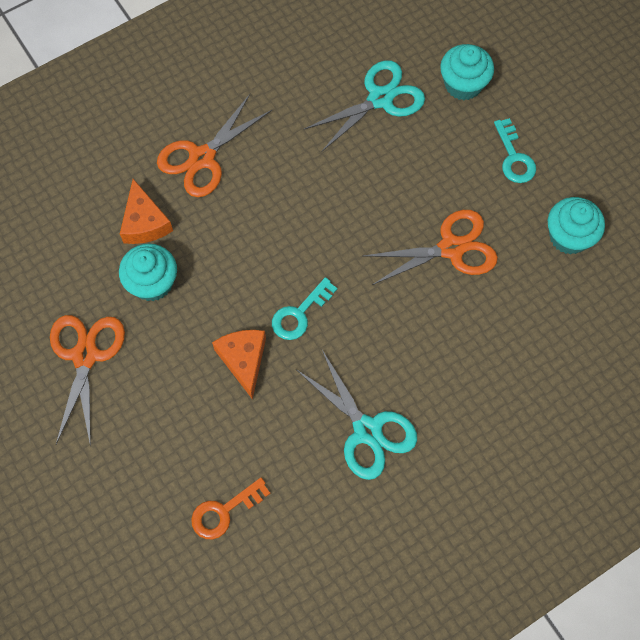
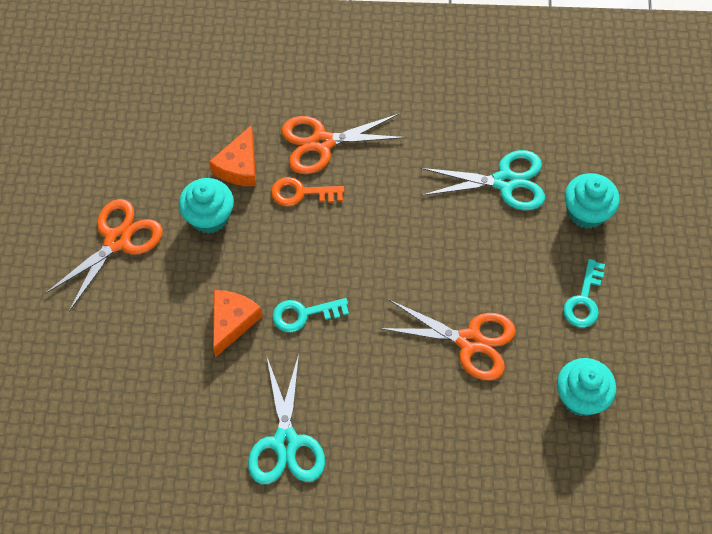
camera: 35 degrees right, 5 degrees down
orange key [191,478,271,539] -> orange key moved to [271,177,344,206]

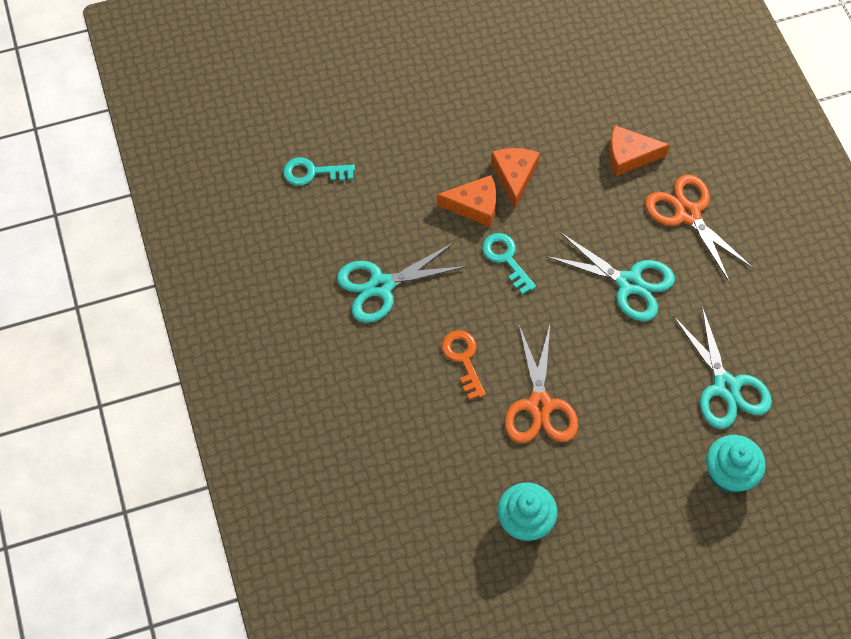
camera: 70 degrees right, 0 degrees up
orange scissors [46,199,163,312] -> none
turquoise cupcake [179,178,234,234] -> none
orange key [271,177,344,206] -> orange key moved to [442,330,486,400]
turquoise key [563,259,605,328] -> turquoise key moved to [283,157,355,186]
none -> orange cheese [491,148,540,209]
none -> turquoise scissors [546,232,675,321]

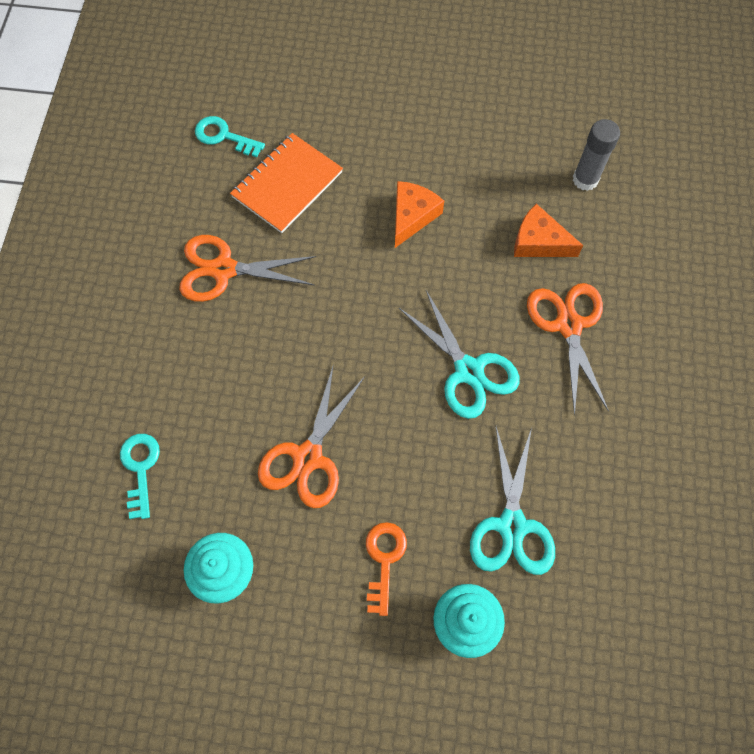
camera: 25 degrees right, 5 degrees up
turquoise scissors [337,243,467,323] -> orange scissors [179,235,316,302]
orange cheese [437,175,496,227] -> none
orange key [442,330,486,400] -> orange key moved to [366,522,407,616]
turquoise key [482,233,536,295] -> turquoise key moved to [120,434,160,519]
none -> orange notebook [230,133,343,233]
none -> grey glue stick [573,119,620,191]

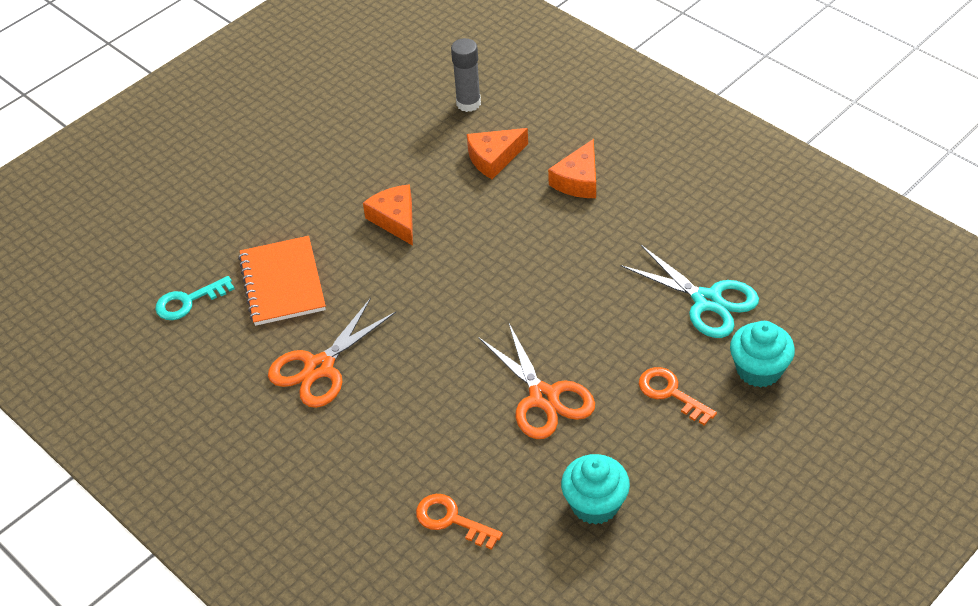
camera: 50 degrees left, 20 degrees down
turquoise key [120,434,160,519] -> orange key [416,494,503,550]
turquoise scissors [399,290,520,419] -> none
orange scissors [527,283,609,415] -> orange cheese [548,139,596,198]

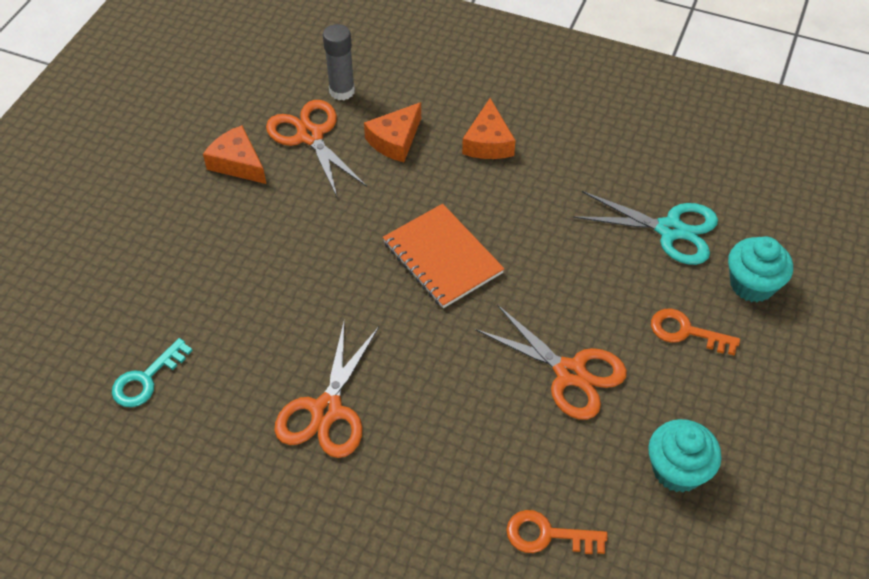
camera: 25 degrees left, 5 degrees up
orange notebook [238,236,326,326] -> orange notebook moved to [383,204,505,308]
orange cheese [363,184,413,246] -> orange cheese moved to [203,125,266,184]
none -> orange scissors [266,100,367,199]

